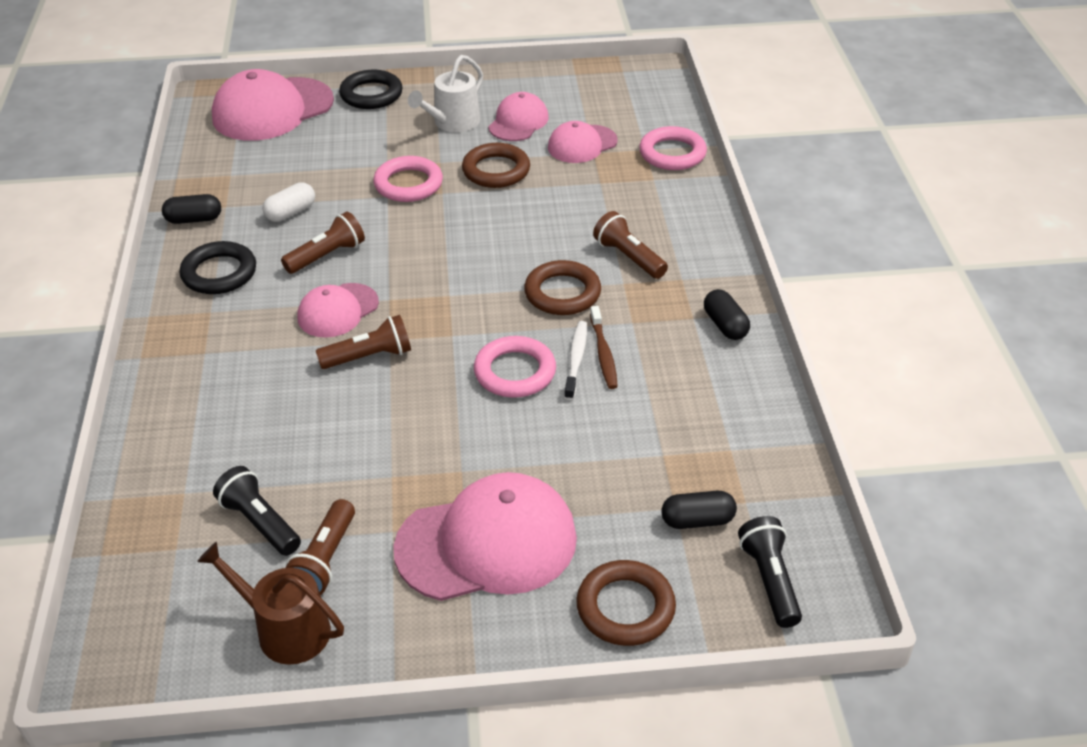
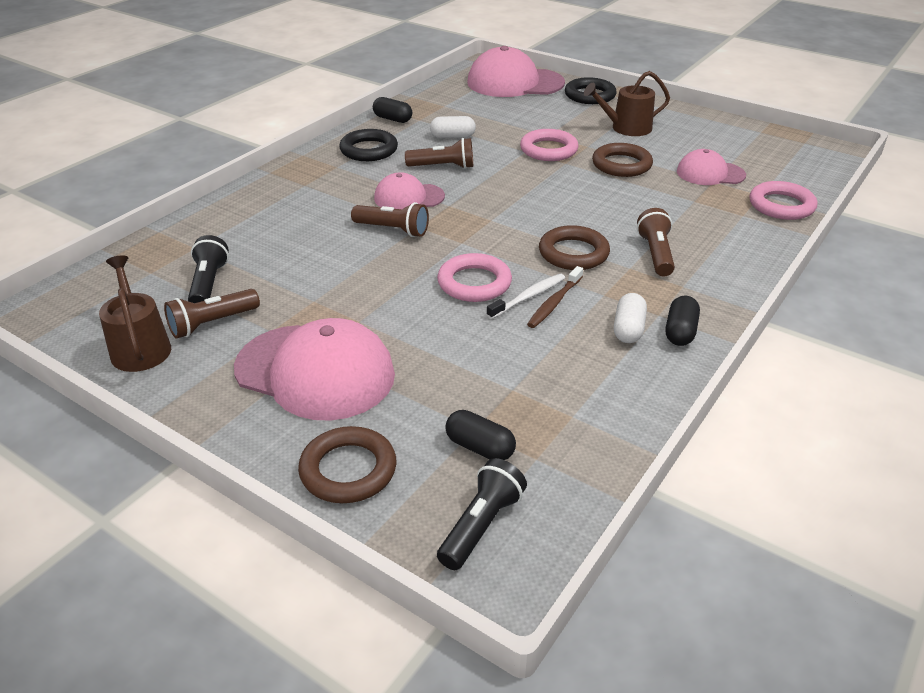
camera: 40 degrees right, 5 degrees down
white watering can [408,55,483,132] -> brown watering can [584,71,670,136]
pink cap [488,92,549,141] -> none
none -> white capsule [614,293,647,343]

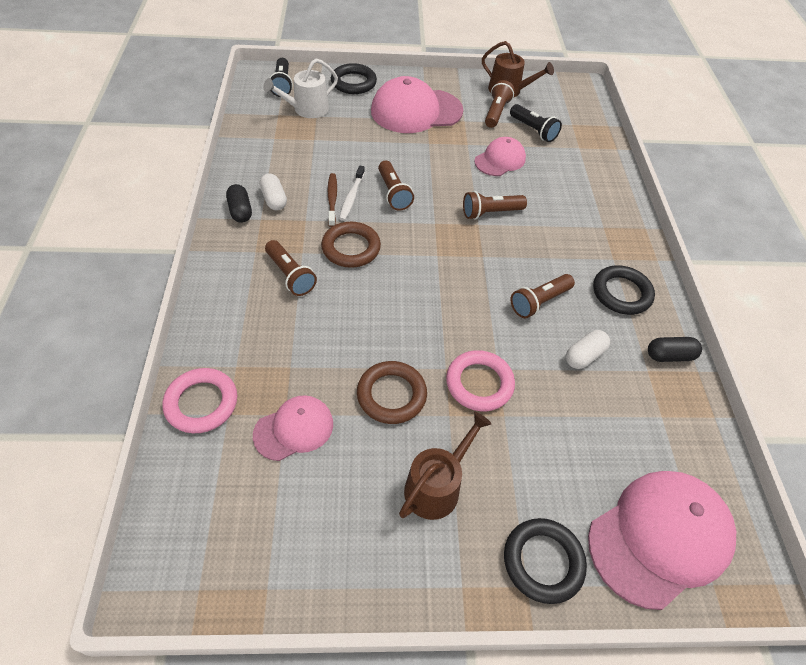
camera: 140 degrees right, 15 degrees up
brown ring [298,426,397,503] -> black ring [331,63,377,94]
pink cap [374,172,445,209] -> pink cap moved to [474,137,526,176]
pink ring [437,253,512,302] -> brown flashlight [378,161,414,211]
black capsule [445,410,516,460] -> white watering can [263,58,338,118]

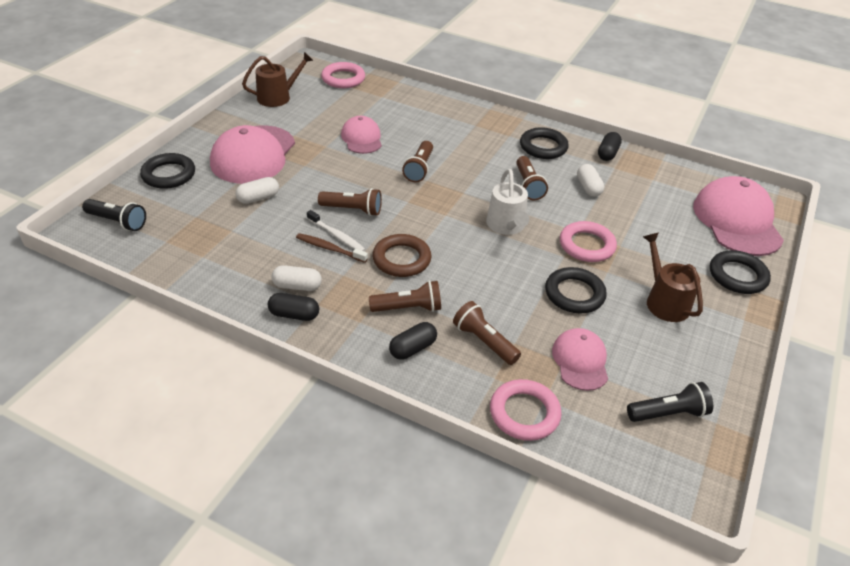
camera: 60 degrees left, 10 degrees down
white watering can [263,58,338,118] -> white watering can moved to [486,169,529,235]
brown ring [357,361,427,424] -> black ring [545,267,607,313]
brown flashlight [485,80,515,128] -> brown flashlight moved to [453,301,521,365]
black flashlight [510,104,562,142] -> black flashlight moved to [627,382,713,422]
none -> white capsule [235,177,279,204]
none -> pink ring [321,62,365,88]
none -> black capsule [389,322,437,359]

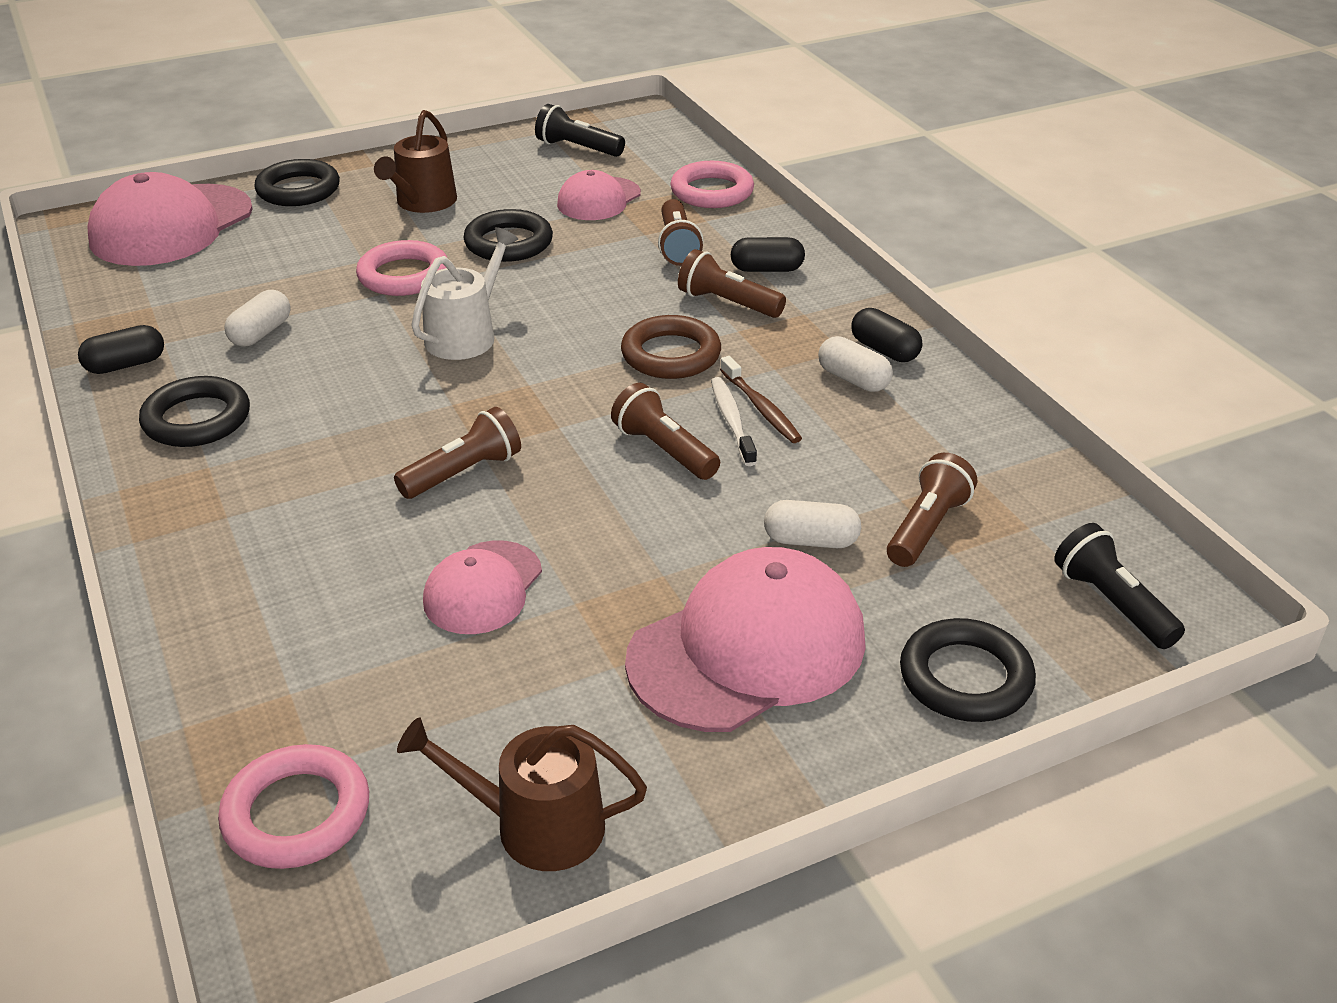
camera: 140 degrees left, 5 degrees down
brown flashlight [516,156,548,201] -> brown flashlight moved to [887,453,977,567]

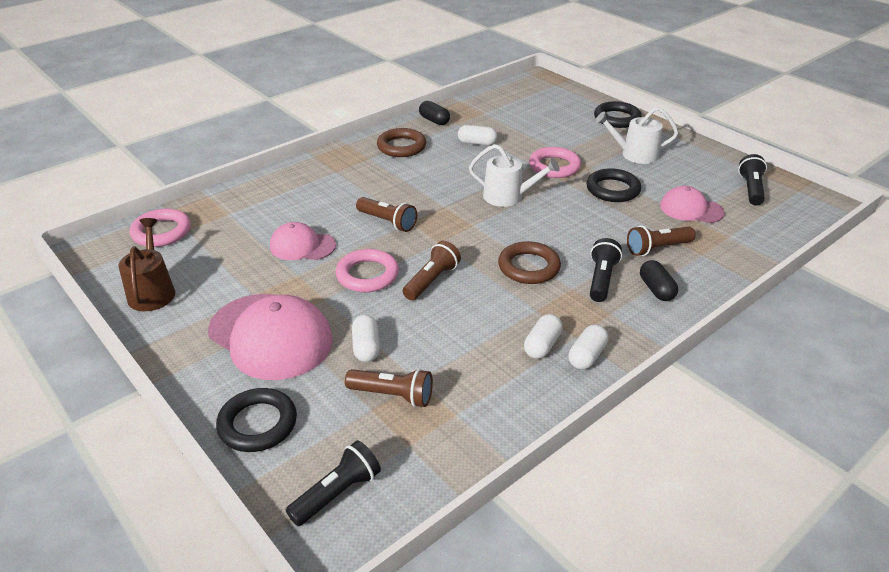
camera: 75 degrees right, 0 degrees up
pink cap [87,172,252,266] -> none
black ring [139,376,250,447] -> brown ring [377,128,426,157]
brown watering can [374,110,457,213] -> white watering can [595,107,678,164]
pink ring [670,161,754,208] -> pink ring moved to [335,249,399,292]
brown flashlight [678,249,786,318] -> black flashlight [590,238,622,302]
white toothbrush [711,377,757,466] -> none
brown toothbrush [720,356,802,443] -> none
black capsule [851,308,922,362] -> white capsule [568,325,608,370]

